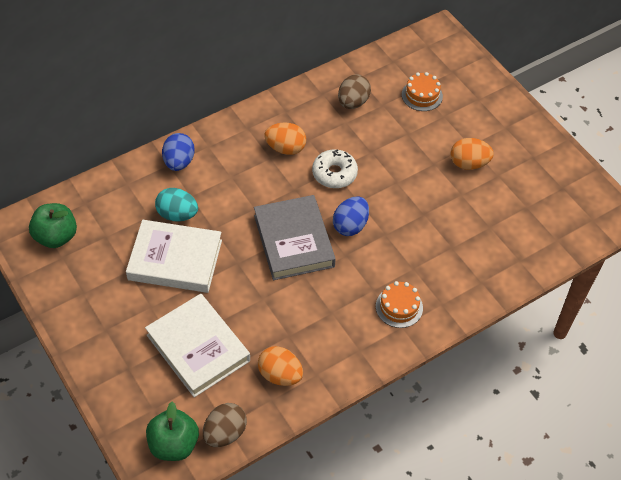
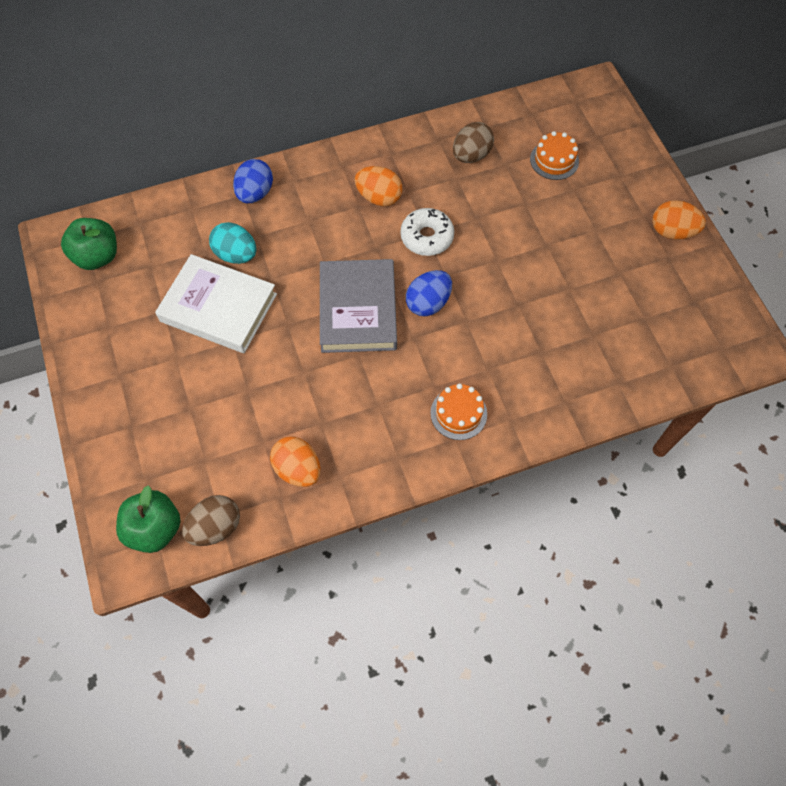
camera: 15 degrees right, 10 degrees up
white book [145,294,250,397] -> none
orange egg [450,138,494,170] -> orange egg moved to [652,200,706,240]

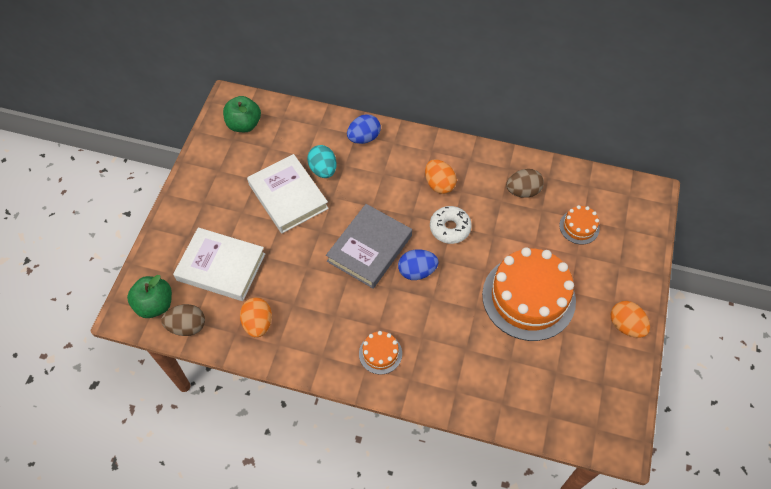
camera: 35 degrees right, 5 degrees down
none -> white book [173,227,266,301]
none -> orange cake [482,247,576,341]

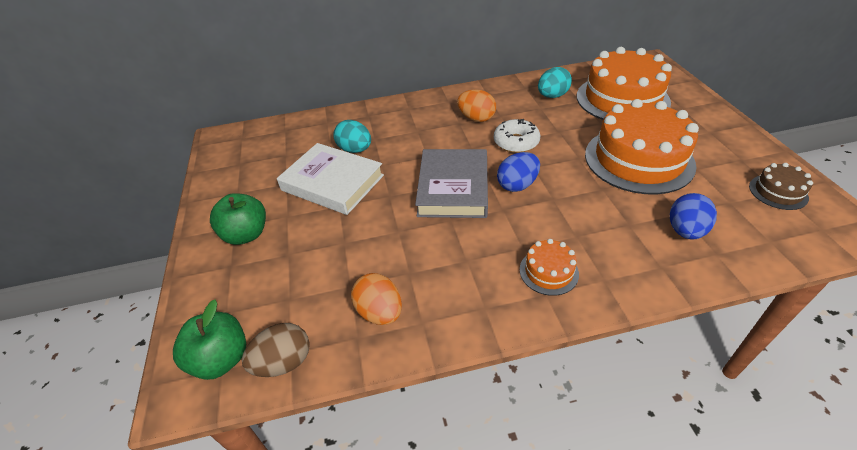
camera: 25 degrees left, 15 degrees down
white book [173,227,266,301] -> none
green apple [223,96,261,132] -> green apple moved to [210,193,266,245]
blue egg [347,114,381,144] -> blue egg moved to [670,193,717,240]
brown egg [506,169,544,198] -> turquoise egg [538,67,572,98]
orange cake [559,205,600,245] -> orange cake [577,47,672,120], size x2.22
orange egg [611,301,650,338] -> none
none -> brown cake [749,163,813,210]

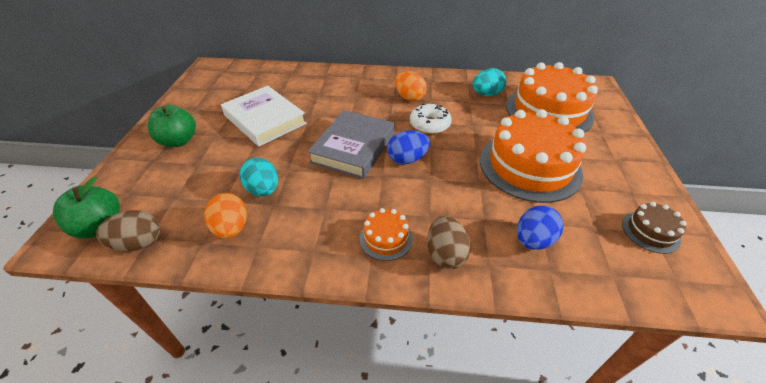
camera: 15 degrees right, 0 degrees up
turquoise egg [333,120,371,153] -> turquoise egg moved to [240,158,278,197]
none -> brown egg [427,216,471,269]

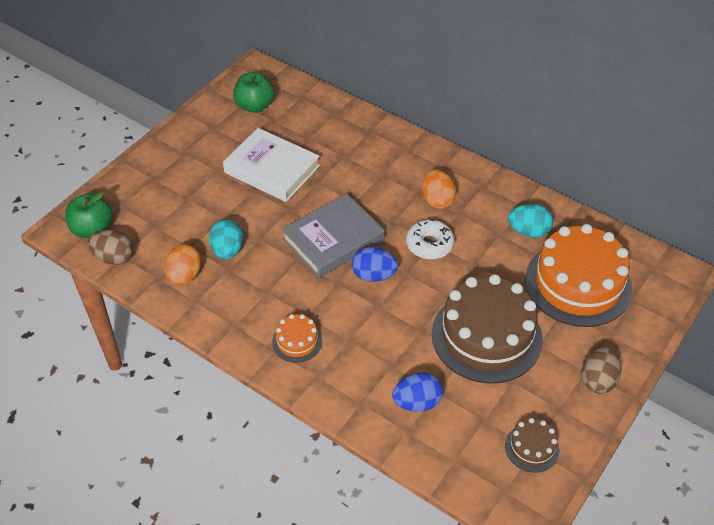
camera: 30 degrees right, 5 degrees up
green apple [148,105,196,147] -> green apple moved to [233,72,274,113]
white book [221,86,307,146] -> white book turned 45 degrees counterclockwise [223,128,320,202]
brown egg [427,216,471,269] -> brown egg moved to [581,346,622,394]
orange cake [480,109,586,203] -> brown cake [432,274,543,383]

